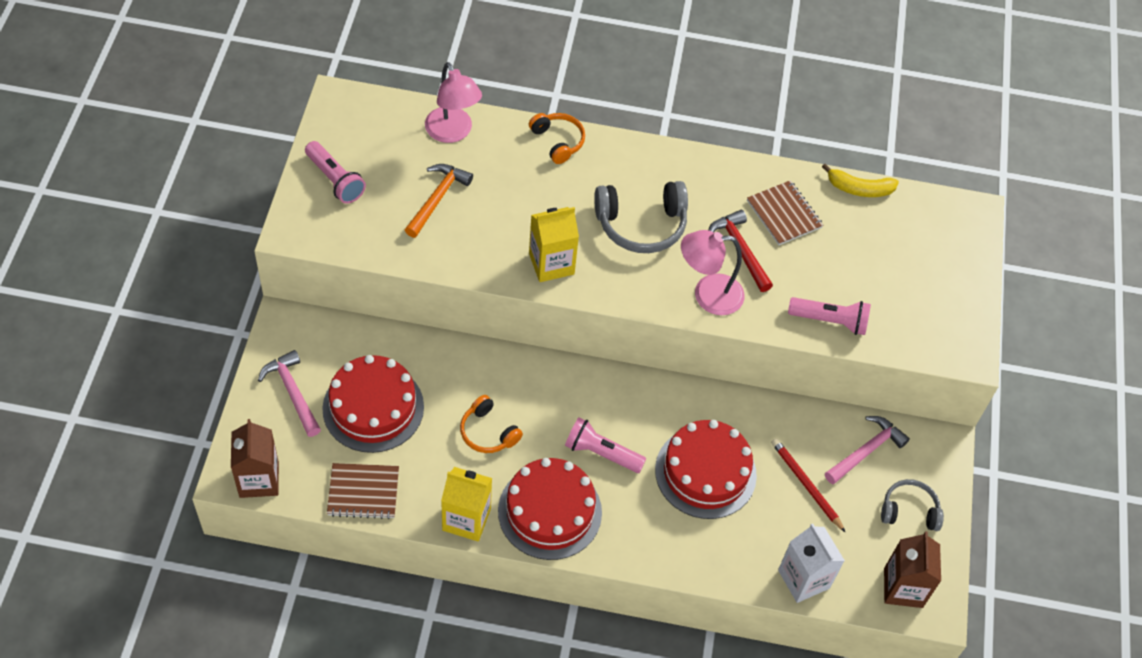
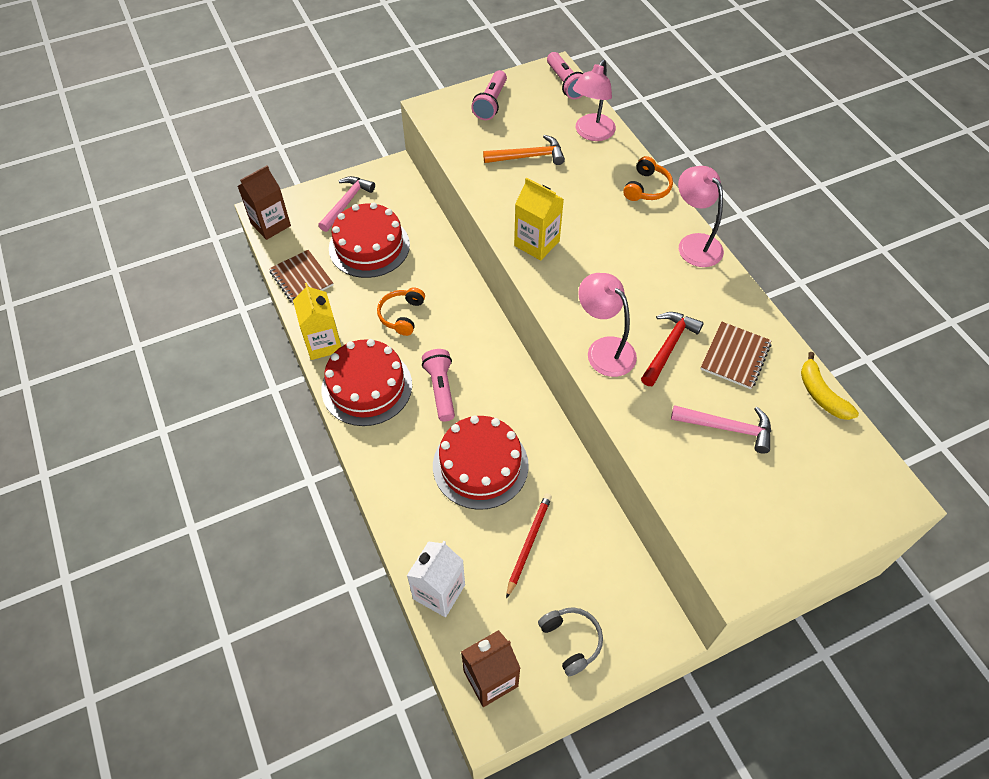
camera: 60 degrees right, 0 degrees up
grey headphones [594,181,688,253] -> none
pink flashlight [788,297,871,335] -> pink flashlight moved to [547,52,583,99]
pink hammer [825,416,910,484] -> pink hammer moved to [671,405,771,454]
none -> pink lamp [678,166,724,267]

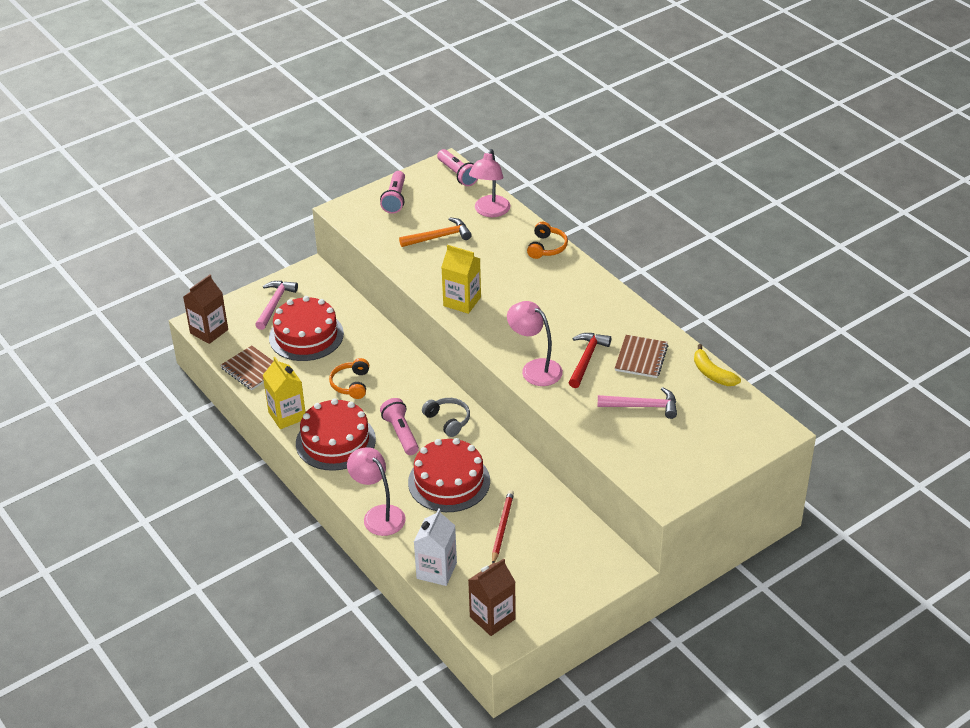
camera: 10 degrees left, 15 degrees down
grey headphones [538,607,603,676] -> grey headphones moved to [422,398,470,437]
pink lamp [678,166,724,267] -> pink lamp moved to [347,447,405,536]

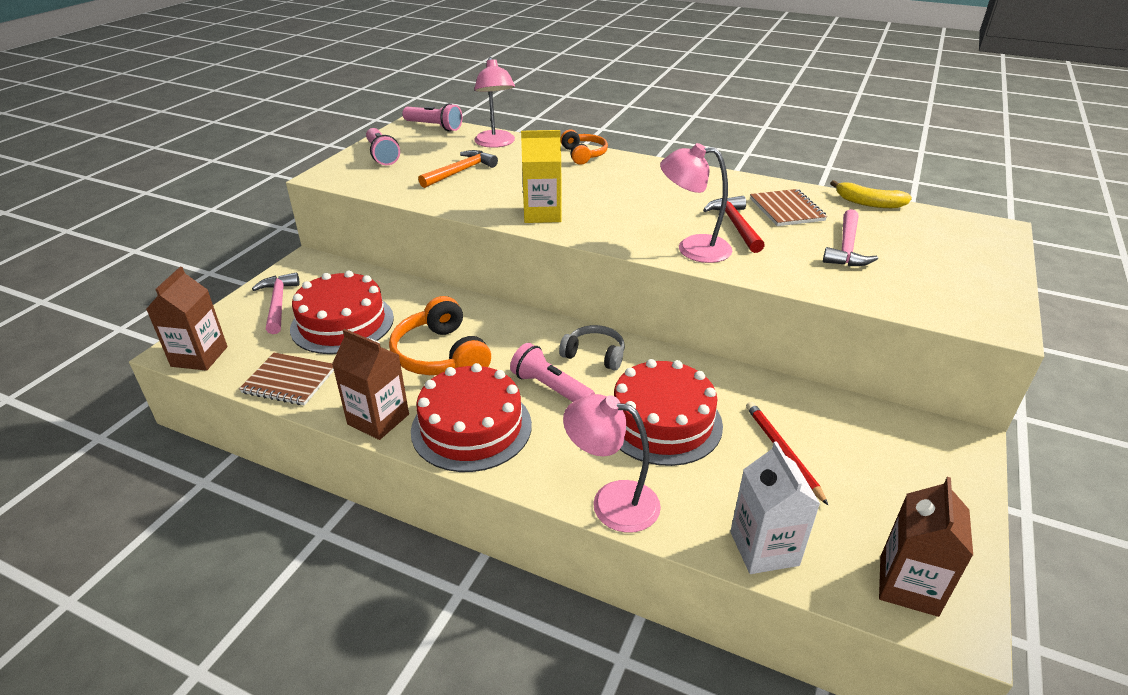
camera: 30 degrees left, 5 degrees down
yellow carton [263,357,306,429] -> brown carton [332,329,409,440]
orange headphones [329,358,369,399] -> orange headphones [389,296,491,375], size x1.62
pink hammer [598,387,677,419] -> pink hammer turned 135 degrees clockwise [823,209,878,266]

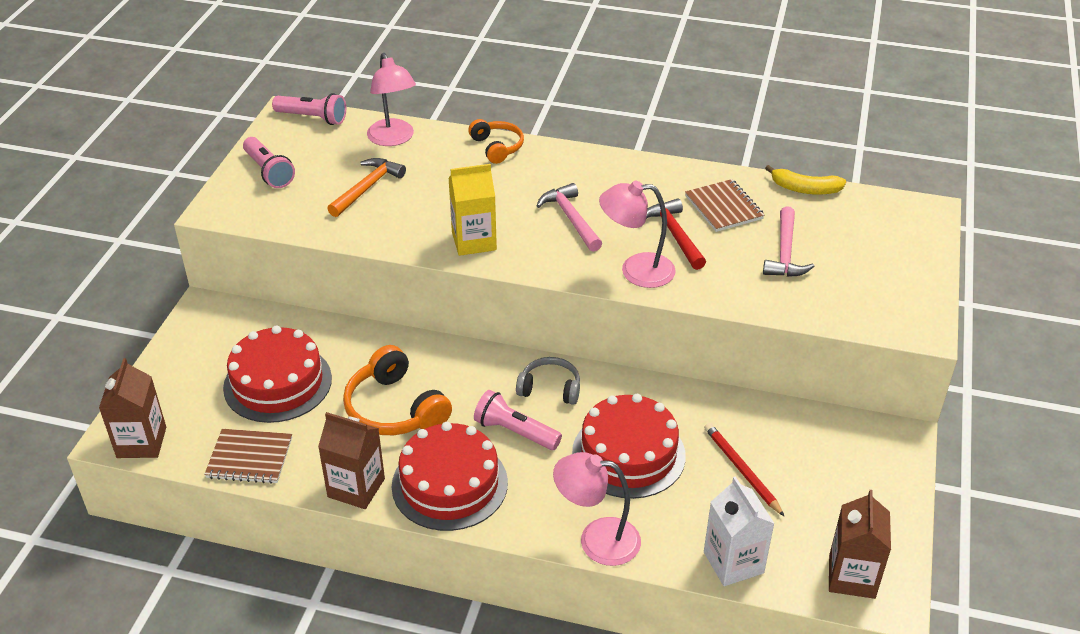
camera: 10 degrees left, 5 degrees up
pink hammer [252,273,300,334] -> pink hammer moved to [536,183,602,252]

